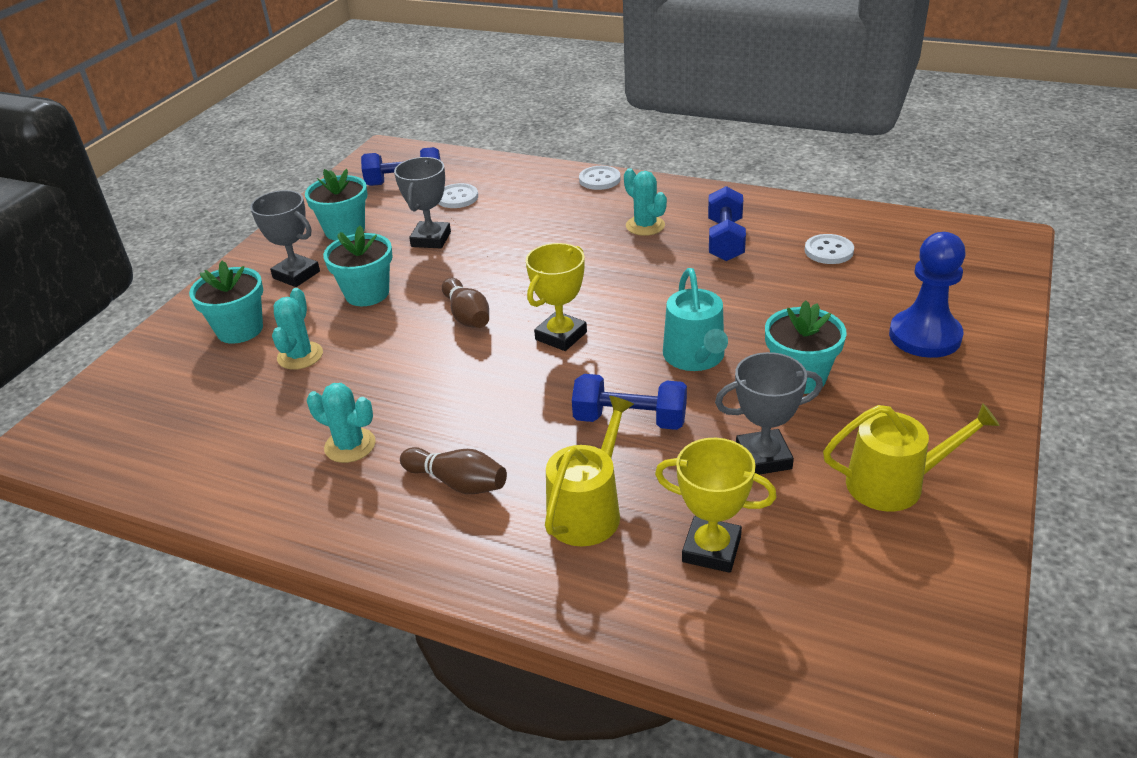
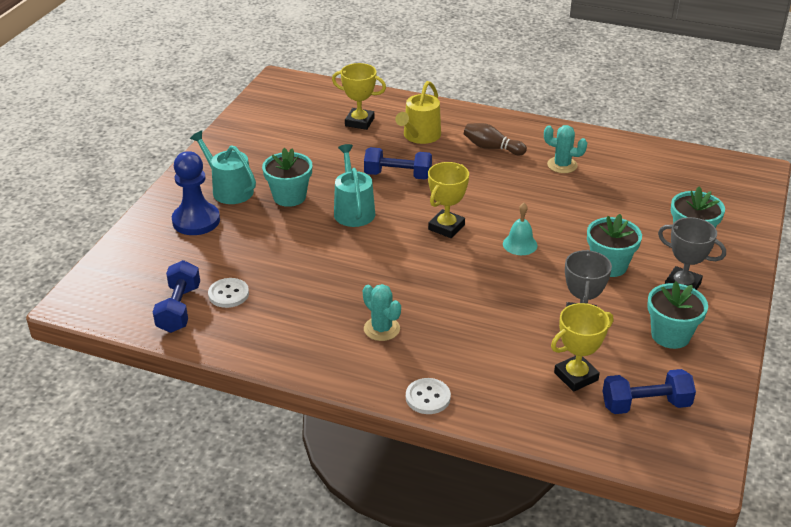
camera: 175 degrees right, 0 degrees up
turquoise cactus [272,288,323,370] -> none
white button [438,183,478,208] -> yellow trophy [551,303,613,392]
brown bowling pin [442,278,489,328] -> turquoise bell [503,203,538,255]
blue dumbbell [708,186,746,261] -> blue dumbbell moved to [153,260,200,333]
grey trophy [715,352,823,475] -> none
yellow watering can [823,403,1000,511] -> none
none -> turquoise watering can [190,131,256,204]

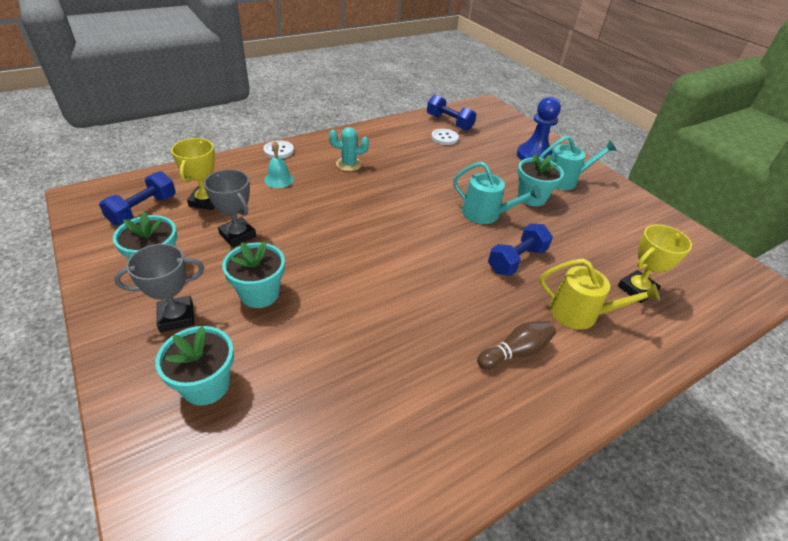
camera: 125 degrees right, 5 degrees up
yellow watering can [395,81,441,144] -> yellow watering can turned 135 degrees clockwise [540,259,660,330]
yellow trophy [428,162,469,238] -> none
turquoise bell [503,203,538,255] -> turquoise bell moved to [264,141,294,188]
turquoise cactus [544,125,587,173] -> none

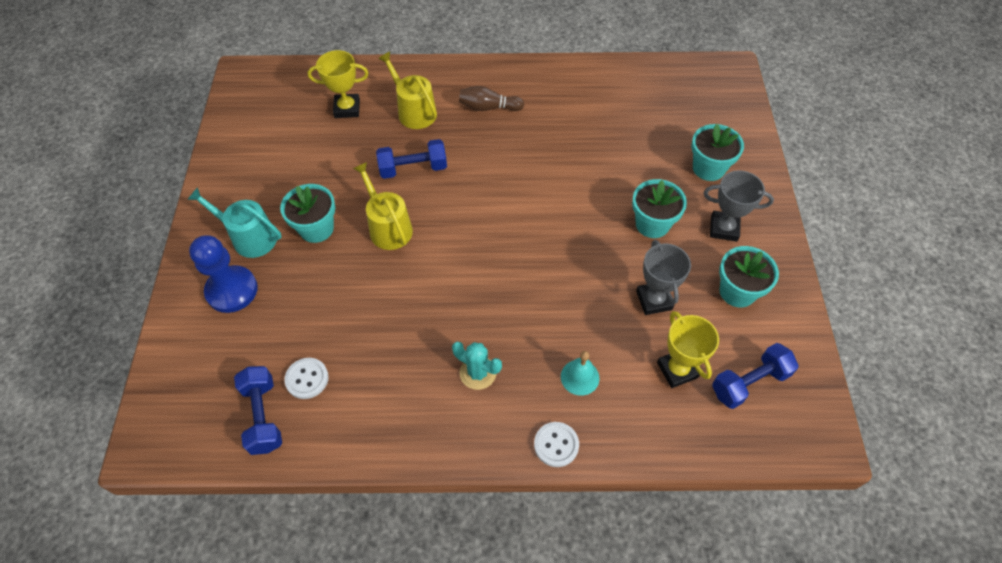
camera: 145 degrees left, 15 degrees up
yellow trophy [171,138,215,210] -> yellow trophy turned 60 degrees counterclockwise [657,311,719,388]
turquoise watering can [453,162,541,224] -> yellow watering can [353,162,413,250]

